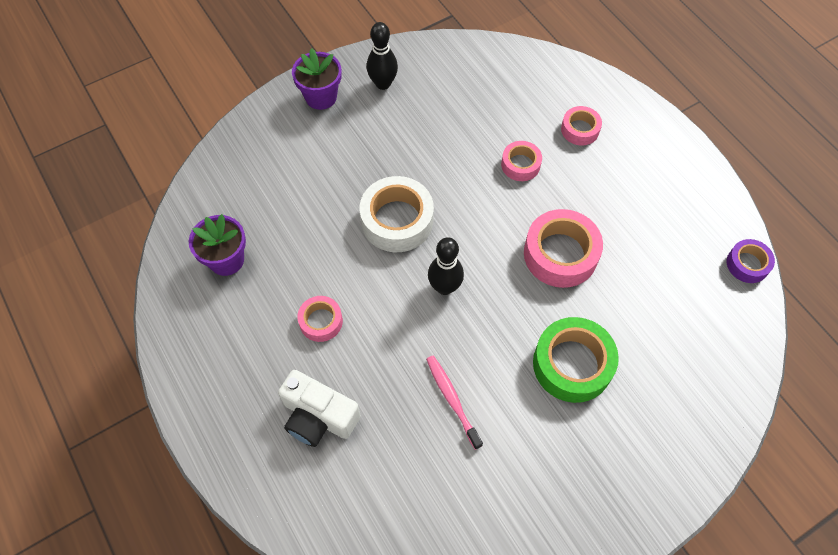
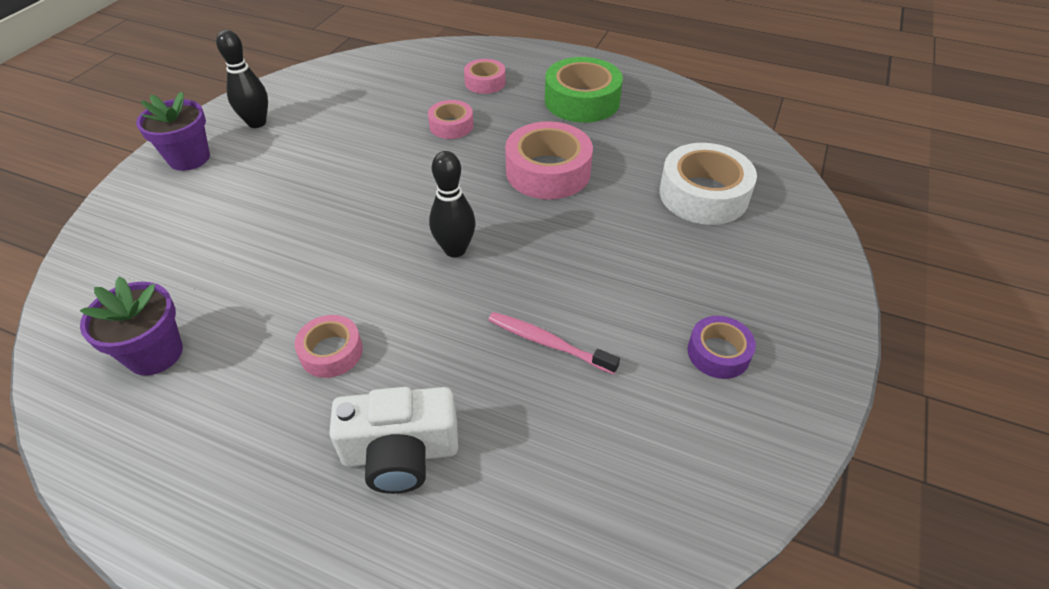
camera: 35 degrees left, 15 degrees down
white tape [360,176,434,252] -> white tape moved to [659,143,757,225]
green tape [533,317,619,403] -> green tape moved to [545,57,623,123]
purple tape [727,239,775,283] -> purple tape moved to [688,316,756,379]

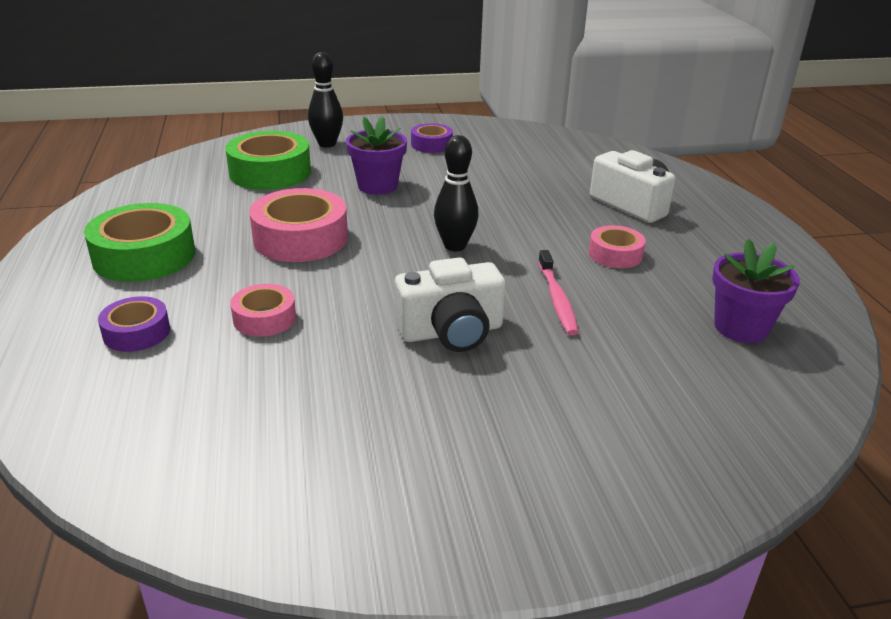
camera: 125 degrees left, 15 degrees down
purple flower pot [136,92,210,171] -> purple flower pot moved to [346,116,407,195]
black bowling pin [216,30,268,128] -> black bowling pin moved to [308,52,343,148]
pink tape [464,59,506,94] -> purple tape [98,296,170,352]
pink toothbrush [488,312,620,374] -> pink toothbrush moved to [538,250,579,335]
white tape [659,143,757,225] -> green tape [225,131,311,190]
none -> white camera [394,257,506,352]

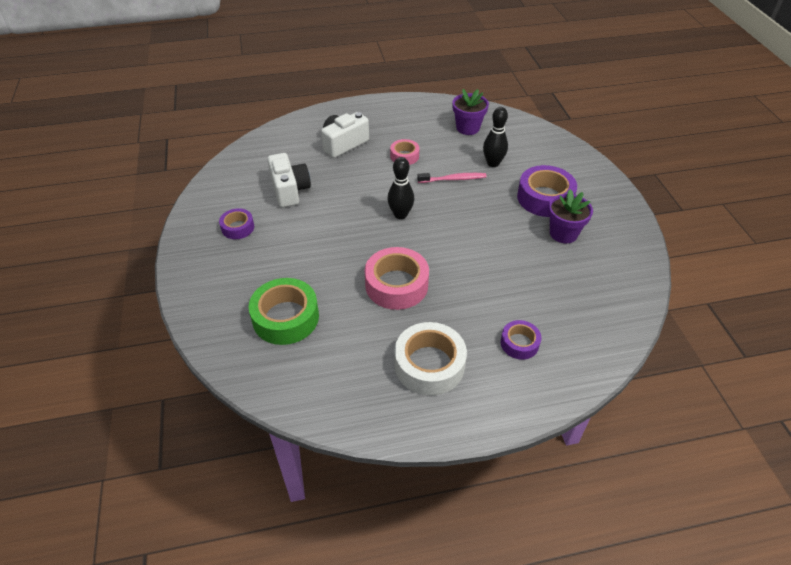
camera: 90 degrees left, 15 degrees up
green tape [84,203,195,282] -> white tape [395,322,467,396]
pink tape [230,284,296,337] -> none
black bowling pin [308,52,343,148] -> black bowling pin moved to [483,107,508,167]
purple flower pot [346,116,407,195] -> purple flower pot moved to [548,189,593,243]
white camera [394,257,506,352] -> white camera moved to [267,153,311,207]
none -> purple tape [517,165,577,217]

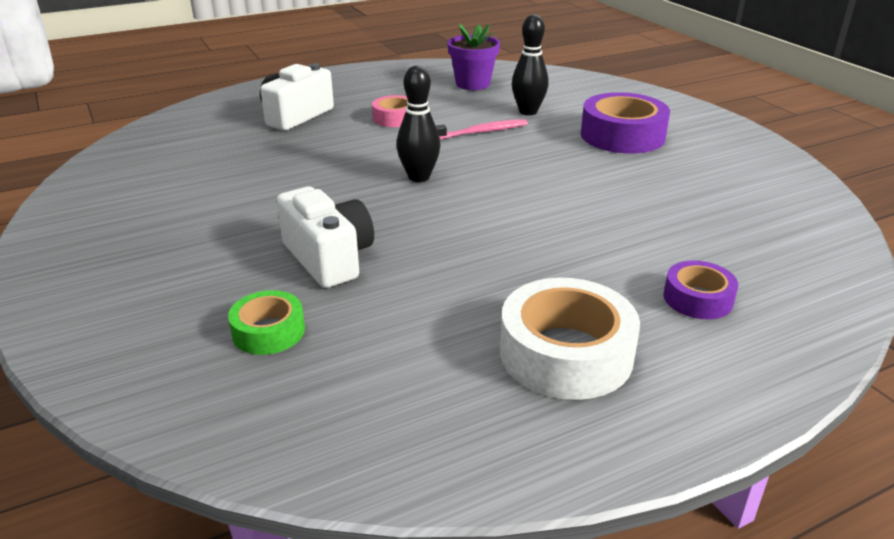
camera: 15 degrees left, 15 degrees down
purple tape [219,208,254,239] -> none
green tape [248,278,319,345] -> green tape [228,290,305,355], size x0.56
white camera [267,153,311,207] -> white camera moved to [276,186,374,288]
pink tape [365,247,429,310] -> none
purple flower pot [548,189,593,243] -> none

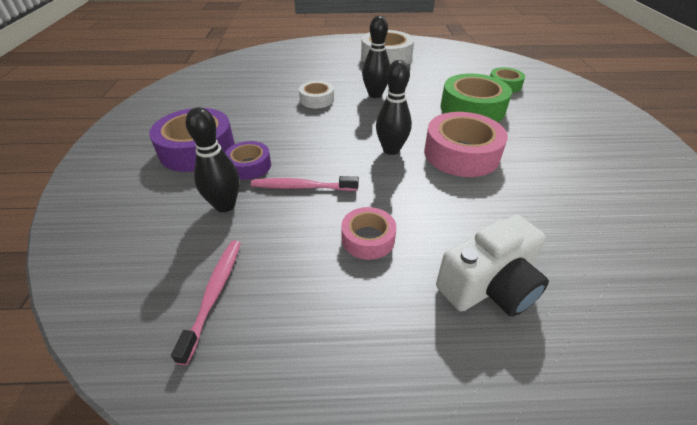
camera: 155 degrees left, 10 degrees up
white camera [276,186,374,288] -> green tape [441,74,512,122]
purple flower pot [447,24,500,90] -> pink toothbrush [171,240,241,365]
purple tape [663,261,738,319] -> purple tape moved to [225,141,271,180]
none -> white tape [299,81,334,109]
none -> black bowling pin [362,16,390,98]
none -> pink tape [424,112,508,177]

